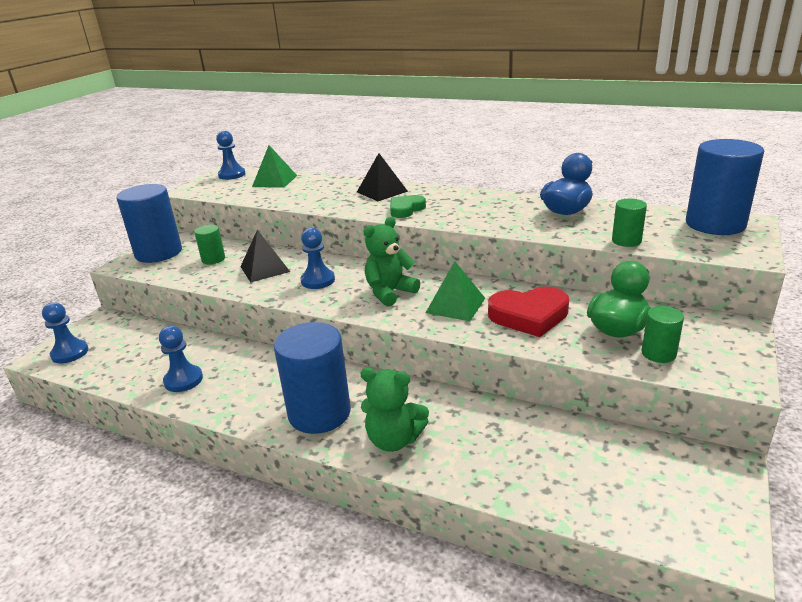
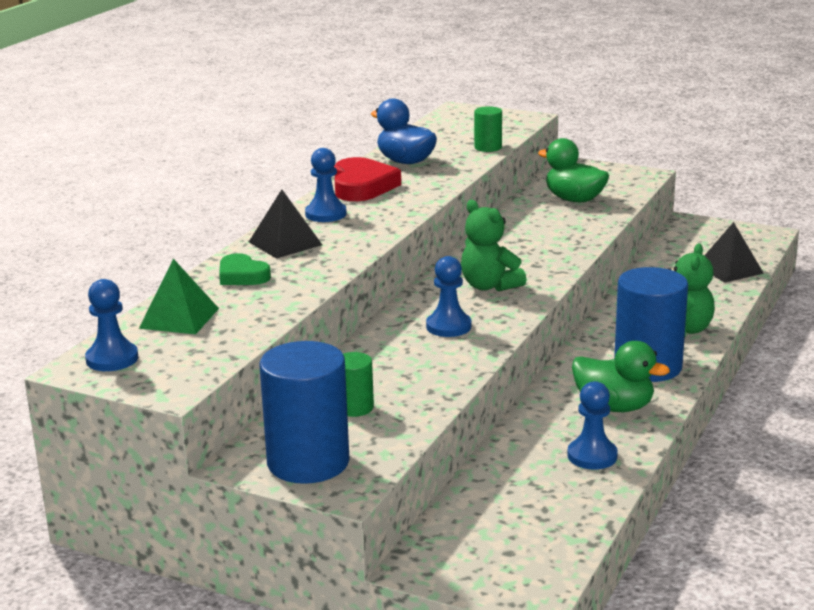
camera: 90 degrees left, 5 degrees down
blue pawn [42,302,89,364] -> blue pawn moved to [305,148,347,222]
black pyramid [240,230,290,283] -> black pyramid moved to [704,222,764,283]
green heart [390,195,426,218] -> green heart moved to [219,253,271,285]
green pyramid [426,261,485,321] -> none
red heart [488,287,569,337] -> red heart moved to [334,157,401,201]
green cylinder [642,306,684,363] -> none
blue cylinder [686,139,764,235] -> none
none -> green duck [572,341,670,412]

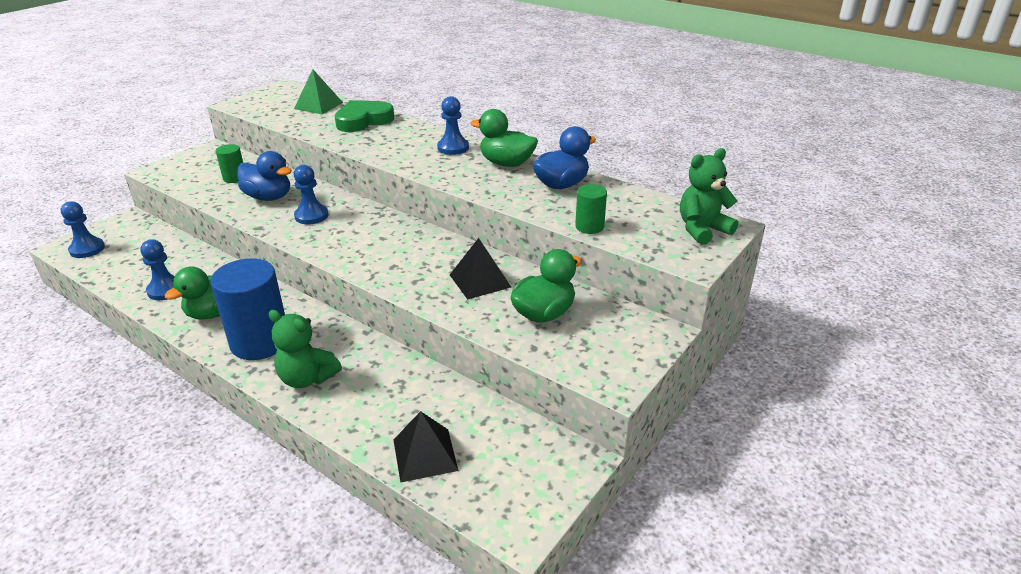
camera: 100 degrees right, 10 degrees up
blue pawn [85,279,138,371] -> blue pawn moved to [61,201,105,258]
green heart [219,253,271,285] -> green heart [335,100,394,132], size x1.58
black pyramid [249,190,322,259] -> black pyramid moved to [450,238,511,300]
blue cylinder [260,341,349,484] -> none
red heart [334,157,401,201] -> green duck [470,109,538,167]
green teddy bear [461,200,526,292] -> green teddy bear moved to [680,148,738,245]
none -> blue duck [237,151,292,201]

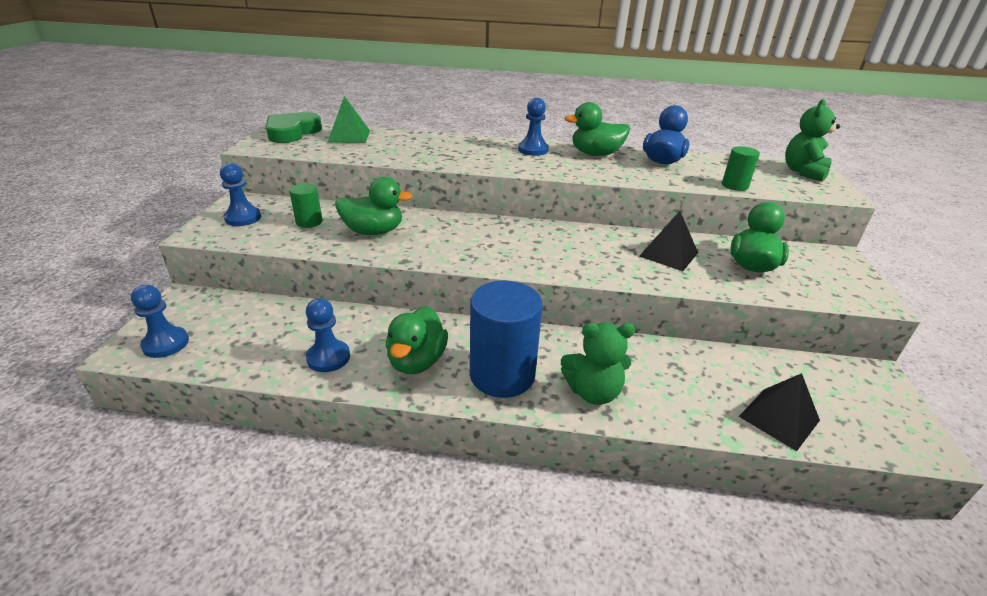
camera: 30 degrees left, 0 degrees up
blue duck [237,151,292,201] -> green duck [335,177,413,235]
blue pawn [294,165,328,224] -> blue pawn moved to [220,163,261,226]
green heart [335,100,394,132] -> green heart moved to [266,112,322,143]

